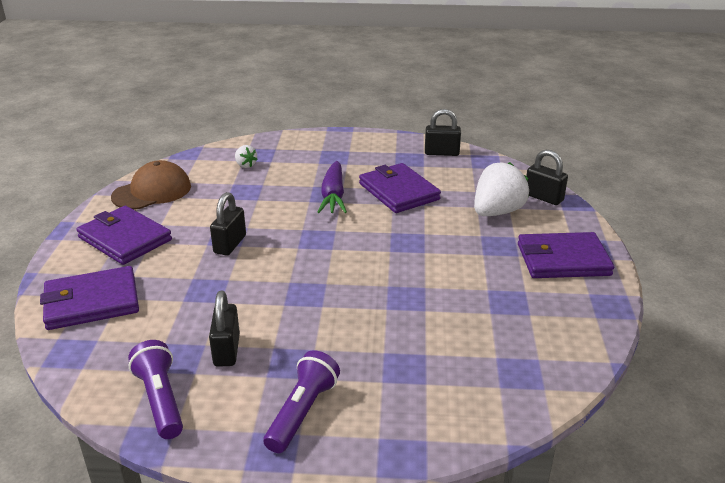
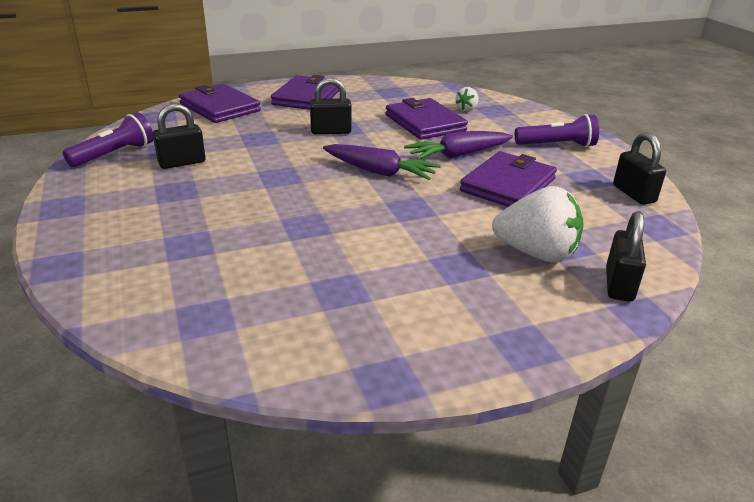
camera: 65 degrees right, 0 degrees up
brown cap [111,160,191,209] -> none
purple flashlight [264,350,340,453] -> purple flashlight moved to [515,114,599,147]
purple wallet [518,232,614,278] -> purple wallet moved to [386,98,468,140]
none -> purple carrot [323,144,441,180]

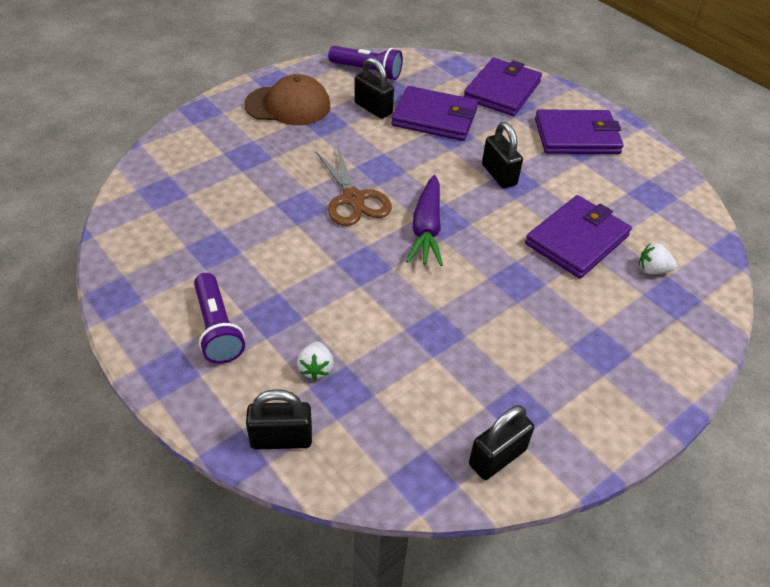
camera: 70 degrees right, 15 degrees up
purple carrot [404,131,513,159] -> none
purple wallet [460,151,557,207] -> purple wallet moved to [391,86,478,141]
white strawberry [492,186,584,262] -> white strawberry [297,342,334,380], size x0.48
purple flashlight [515,114,599,147] -> purple flashlight moved to [194,273,245,364]
none -> brown cap [244,74,331,125]
none -> brown scissors [315,146,392,226]

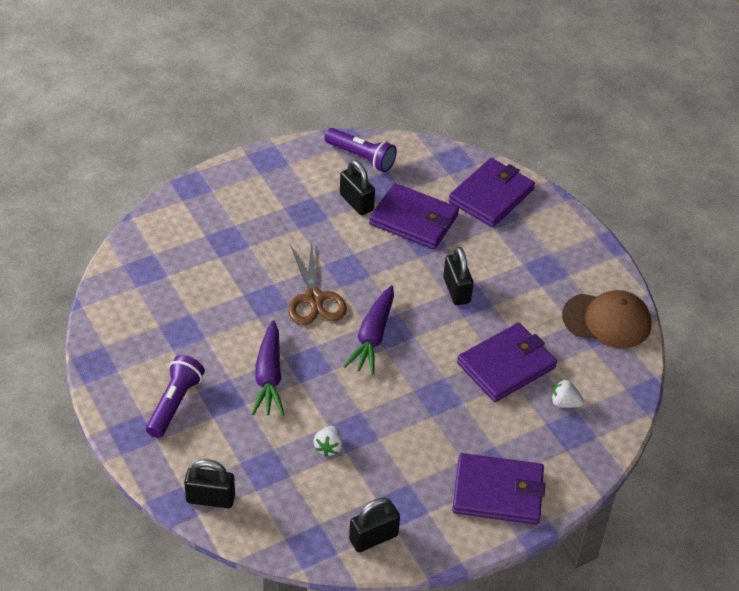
camera: 10 degrees right, 0 degrees up
purple flashlight [194,273,245,364] -> purple flashlight turned 150 degrees counterclockwise [146,355,205,438]
brown cap [244,74,331,125] -> brown cap moved to [562,290,651,348]
white strawberry [297,342,334,380] -> white strawberry moved to [314,426,343,456]
purple wallet [535,109,624,154] -> purple wallet moved to [452,453,545,525]
none -> purple carrot [252,320,285,416]

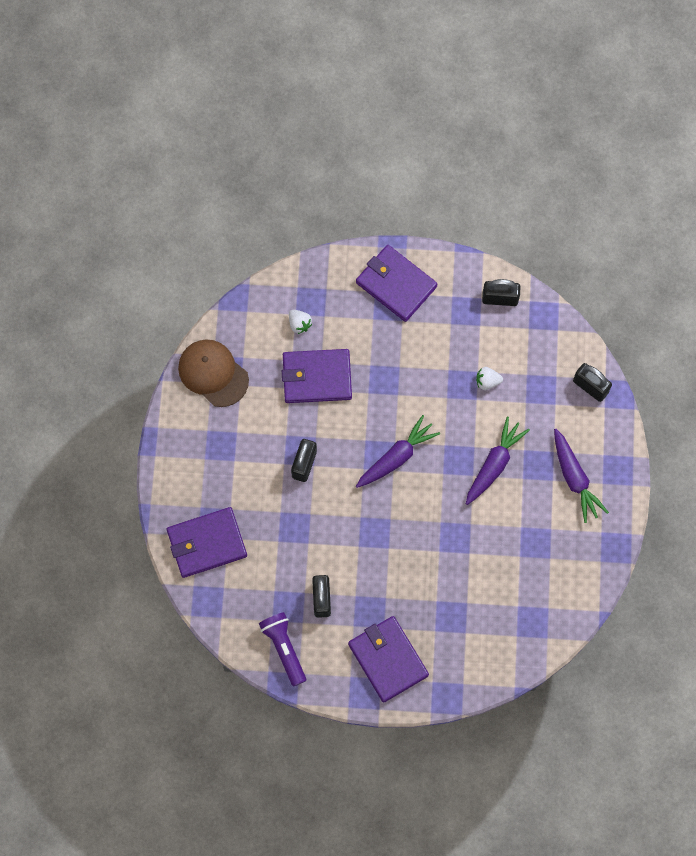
camera: 145 degrees left, 25 degrees up
purple flashlight [146,355,205,438] -> purple carrot [554,428,609,523]
brown scissors [288,242,347,325] -> none
white strawberry [314,426,343,456] -> white strawberry turned 135 degrees counterclockwise [476,367,503,390]
purple wallet [369,183,459,249] -> purple wallet moved to [348,616,429,703]

